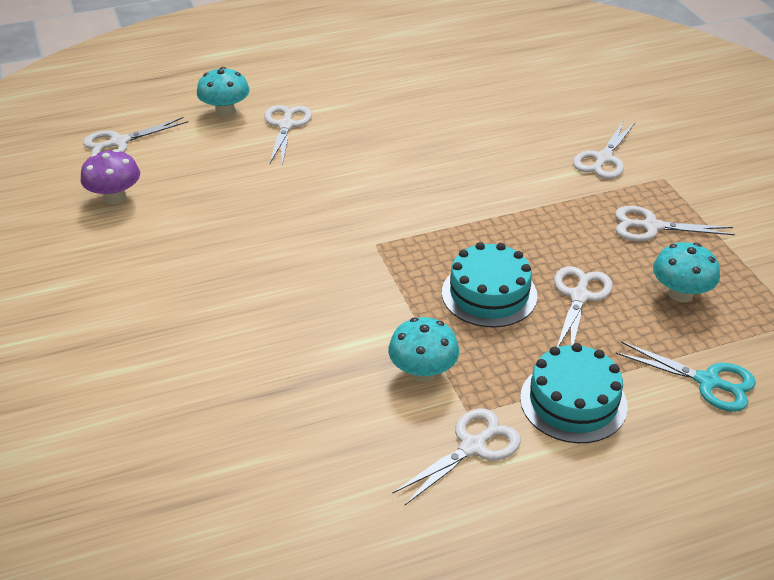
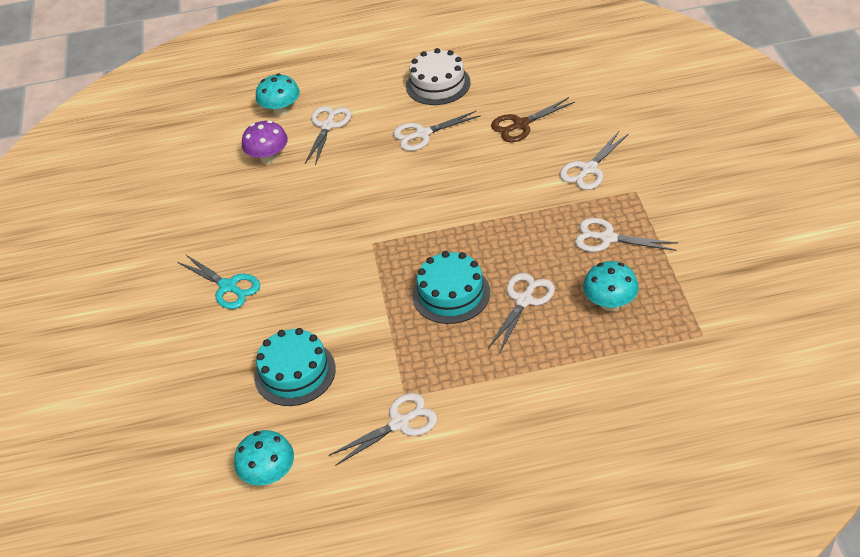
camera: 15 degrees right, 5 degrees up
purple mushroom [81,149,140,204] -> purple mushroom moved to [242,120,288,164]
white scissors [83,117,188,155] -> white scissors moved to [393,111,481,151]
turquoise mushroom [388,317,459,382] -> turquoise mushroom moved to [234,430,294,486]
turquoise cake [520,343,628,443] -> turquoise cake moved to [254,328,336,406]
turquoise scissors [616,341,756,412] -> turquoise scissors moved to [177,254,260,309]
none -> white cake [406,48,471,105]
none -> brown scissors [491,97,575,142]

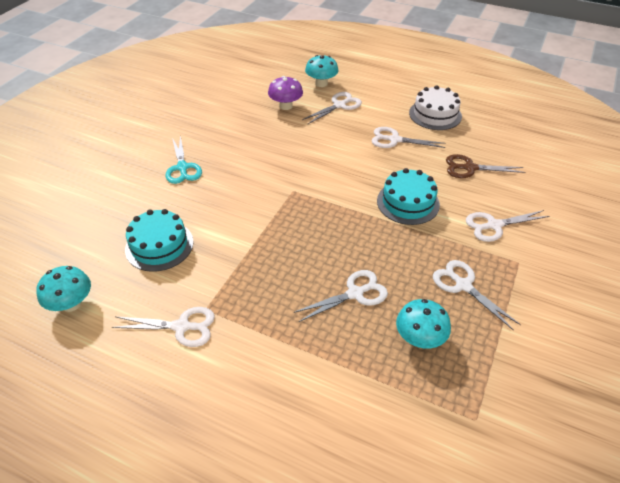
camera: 30 degrees right, 0 degrees up
turquoise cake [412,251,490,324] -> turquoise cake moved to [377,168,440,225]

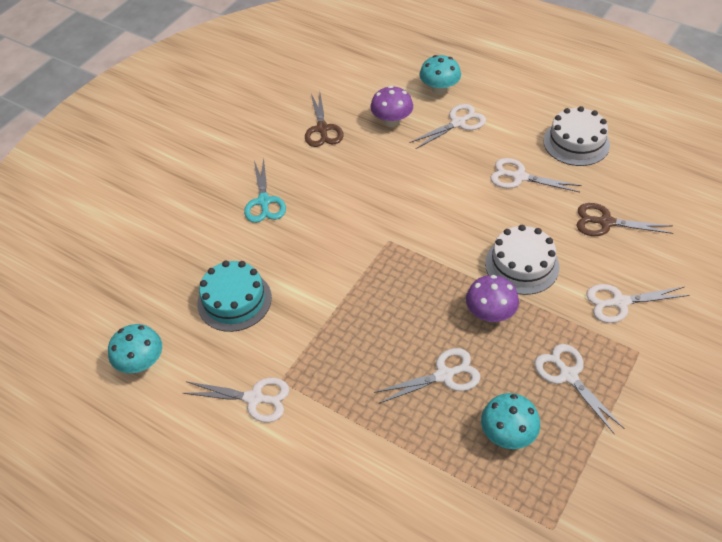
camera: 10 degrees right, 5 degrees up
turquoise cake [377,168,440,225] -> white cake [485,225,560,295]
none -> brown scissors [305,94,343,147]
none -> purple mushroom [466,275,519,322]

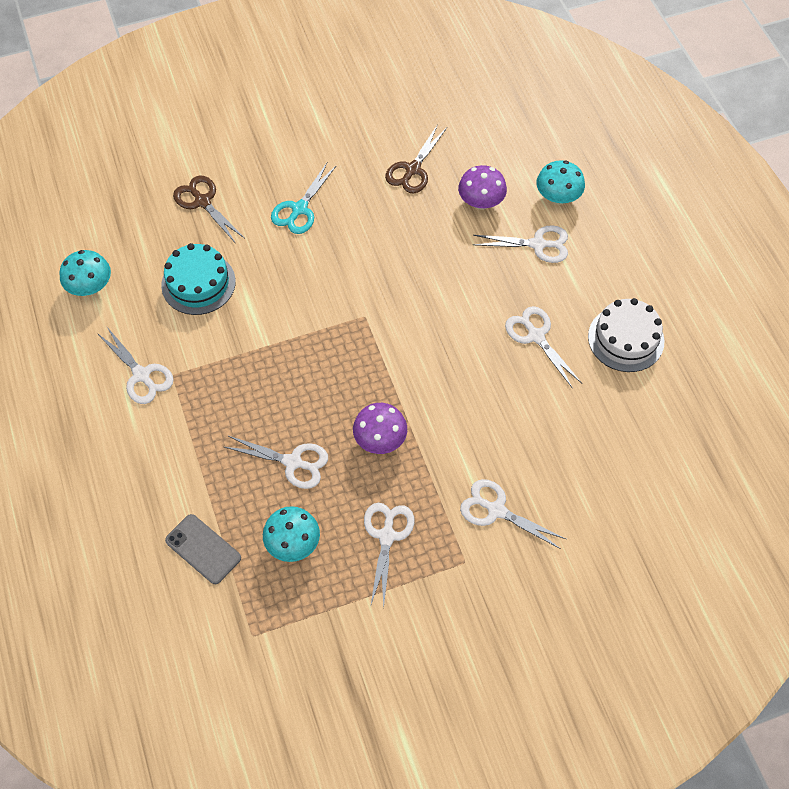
camera: 35 degrees right, 10 degrees up
white cake [485,225,560,295] -> none
brown scissors [576,203,673,236] -> brown scissors moved to [173,175,244,244]
none -> grey phone [165,514,241,584]

